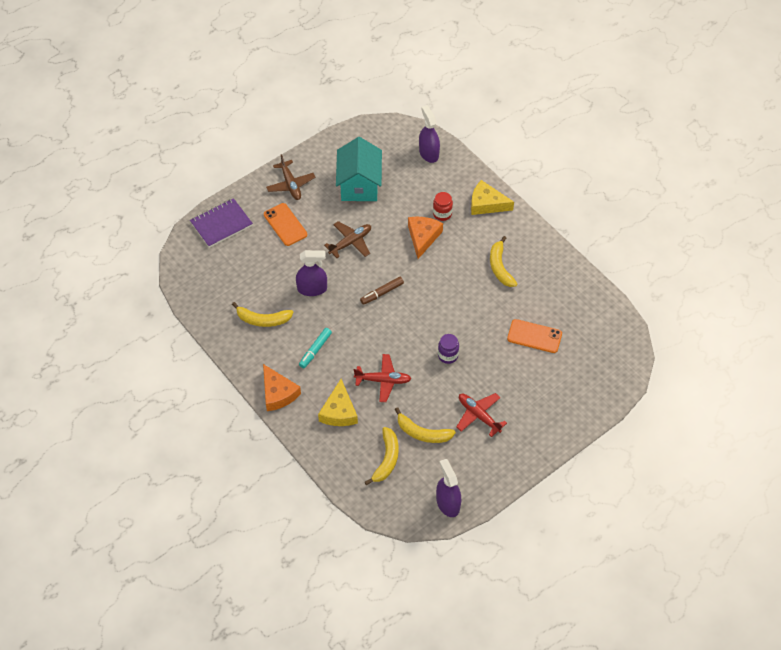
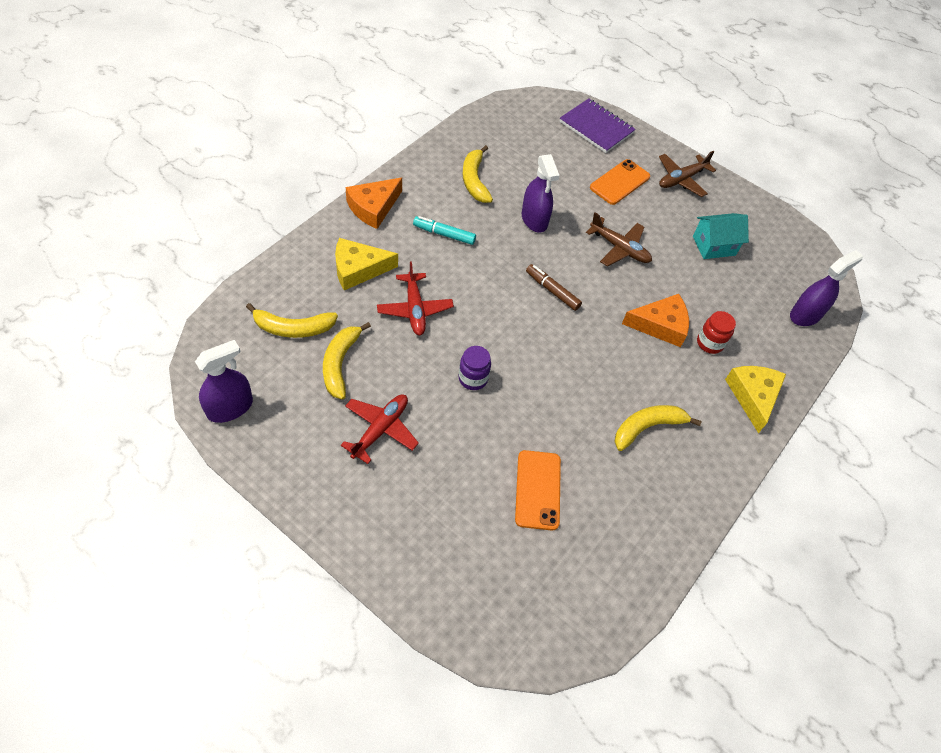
camera: 70 degrees right, 0 degrees up
turquoise house [336,137,382,201] -> turquoise house [693,213,749,259], size x0.63

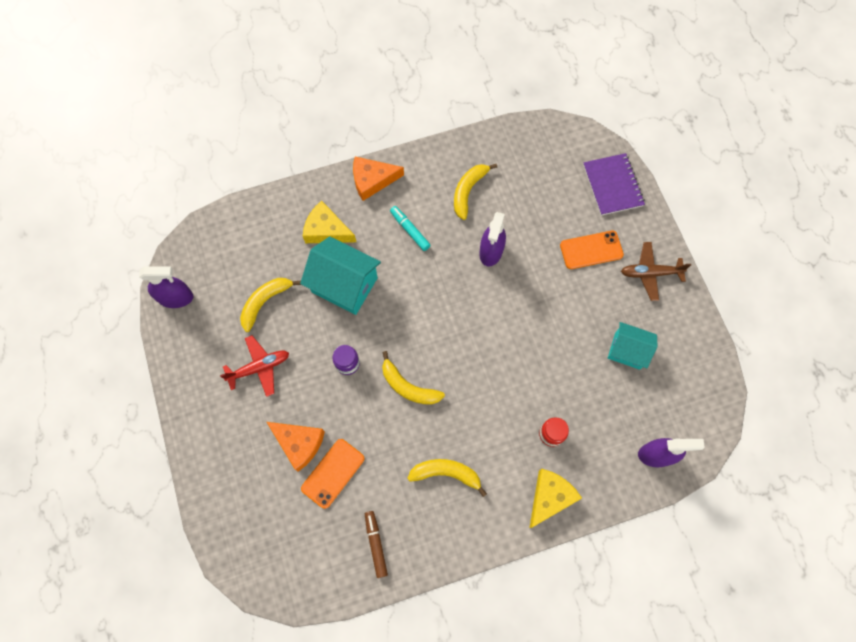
camera: 40 degrees right, 15 degrees up
yellow banana [246,303,338,338] -> yellow banana moved to [382,351,445,405]
red plane [377,261,454,335] -> turquoise house [300,236,381,315]
brown marker [526,264,582,311] -> brown marker moved to [365,511,388,578]
brown plane [586,212,652,267] -> none
orange cheese [622,294,689,347] -> orange cheese moved to [267,422,325,472]

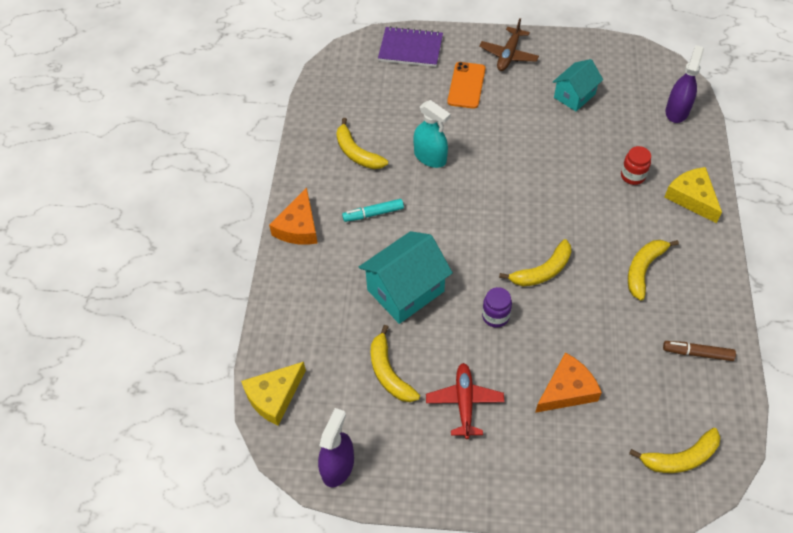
camera: 65 degrees left, 15 degrees down
orange phone [301,439,365,509] -> none
yellow cheese [303,200,356,243] -> yellow cheese moved to [241,362,306,426]
purple spray bottle [479,212,506,267] -> turquoise spray bottle [413,100,451,168]
none -> yellow banana [629,428,720,473]

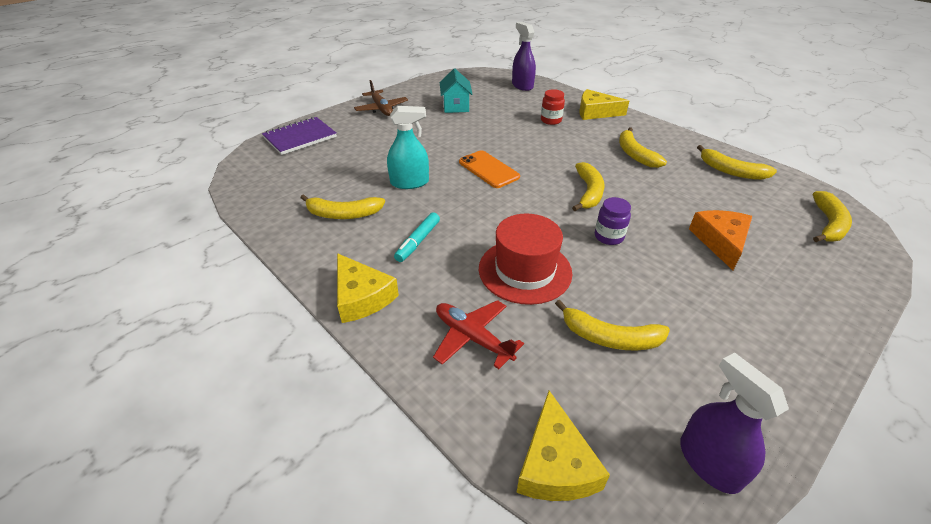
camera: 50 degrees left, 15 degrees down
orange cheese [269,188,318,245] -> yellow cheese [337,253,399,323]
turquoise house [359,231,453,324] -> red hat [479,214,572,305]
red plane [426,363,504,439] -> red plane moved to [433,300,524,369]
orange phone [447,62,486,109] -> orange phone moved to [459,150,520,188]
brown marker [663,341,736,361] -> yellow banana [697,145,777,180]

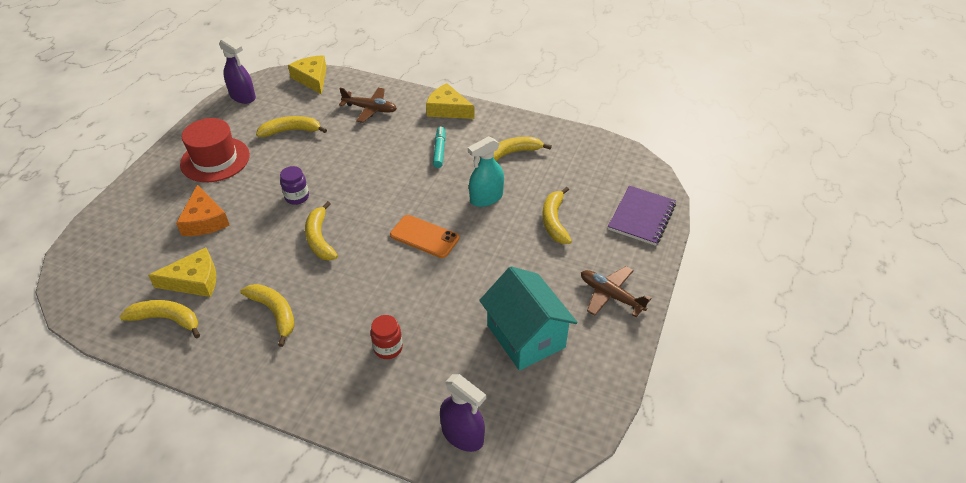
camera: 155 degrees right, 5 degrees up
red plane [433,300,524,369] -> brown plane [339,88,397,123]
turquoise house [440,69,473,113] -> turquoise house [479,266,578,370], size x1.58
red hat [479,214,572,305] -> red hat moved to [180,118,250,182]
yellow cheese [579,89,629,120] -> yellow cheese moved to [148,248,216,297]
yellow banana [813,191,852,242] -> yellow banana moved to [542,187,572,244]

